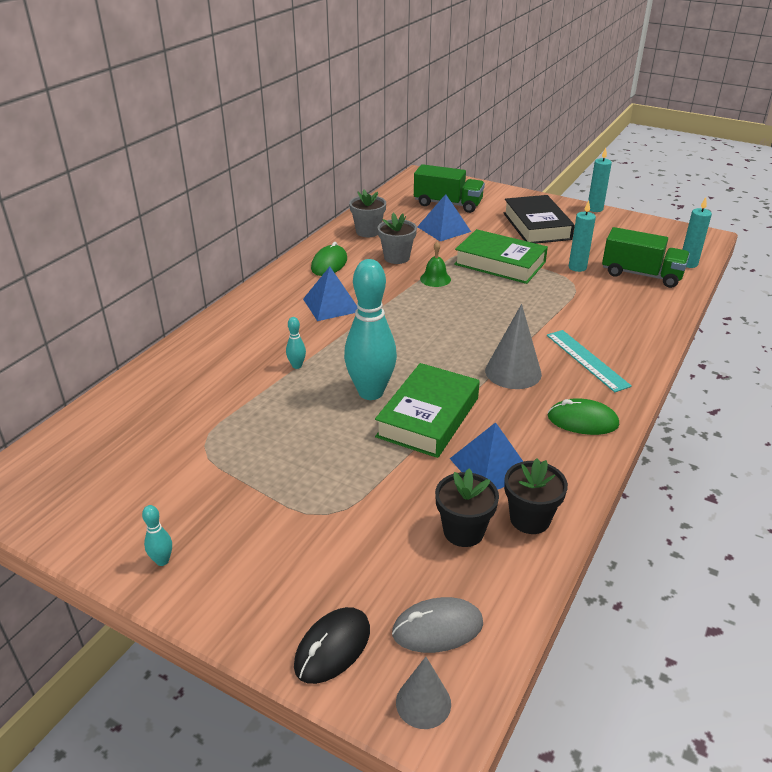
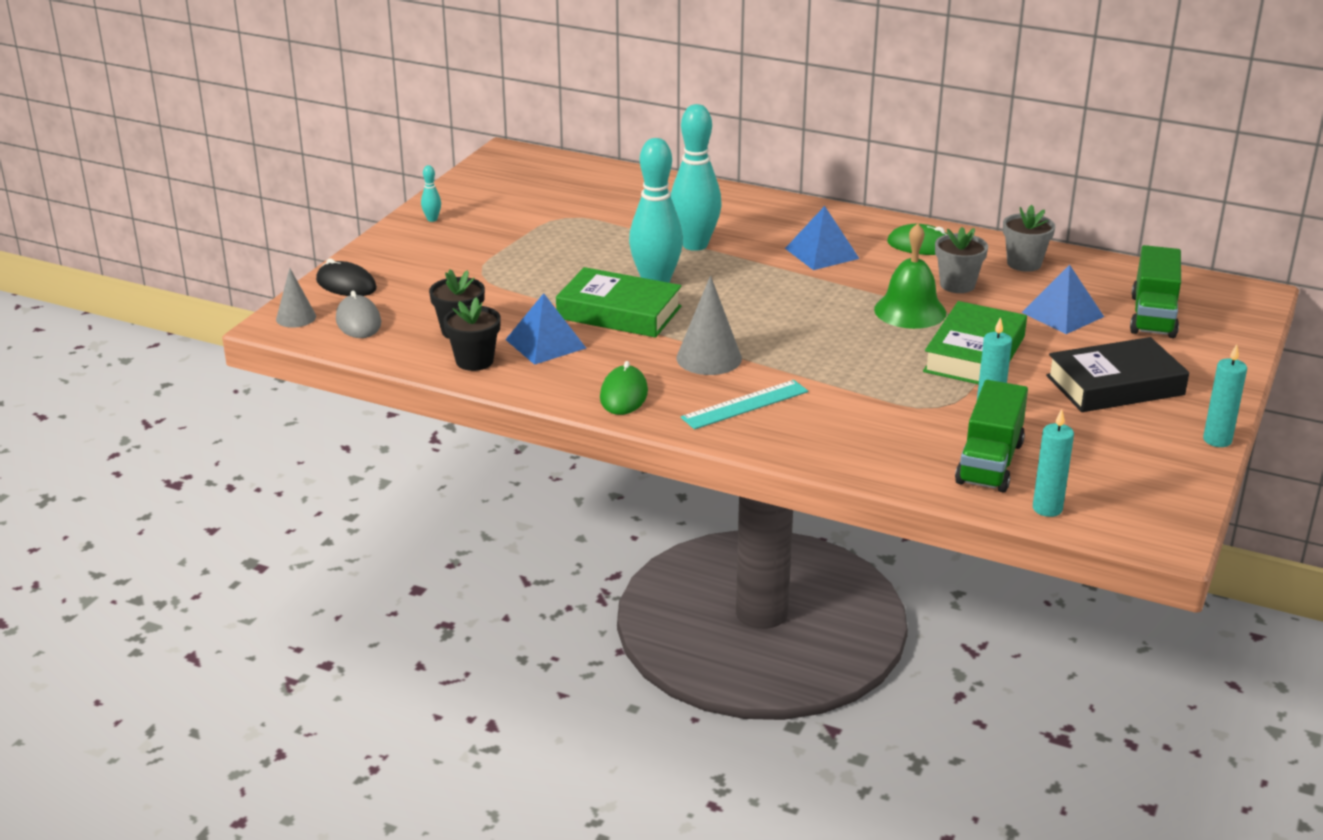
camera: 85 degrees right, 5 degrees down
turquoise bowling pin [286,317,306,369] -> turquoise bowling pin [671,104,721,251], size x2.47
green bell [420,241,451,287] -> green bell [874,223,946,329], size x1.74

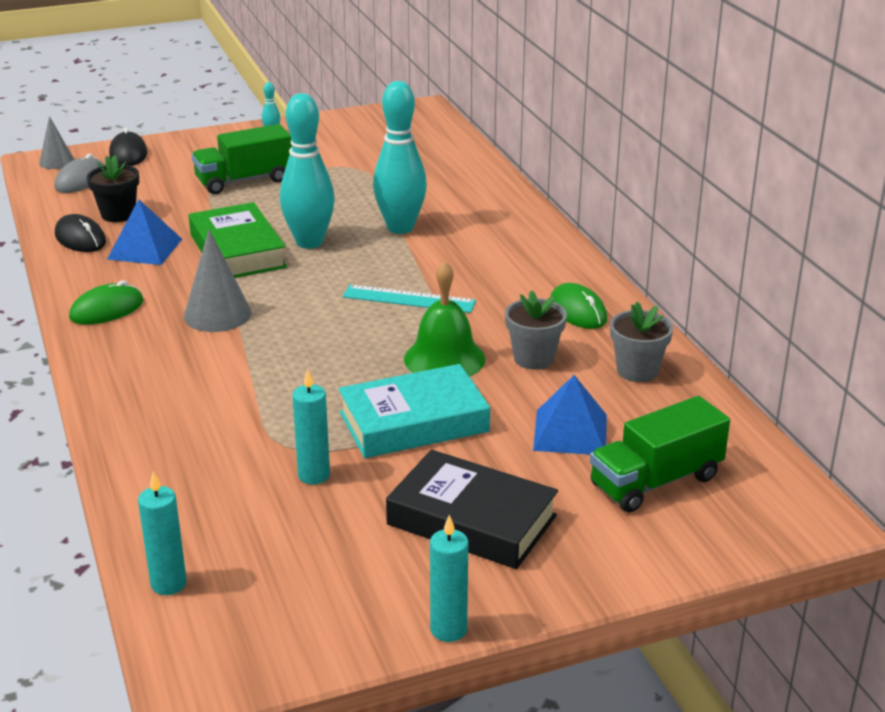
camera: 45 degrees right, 0 degrees up
black flower pot [443,297,501,371] -> black mouse [55,214,106,252]
turquoise ruler [681,380,808,429] -> turquoise ruler moved to [343,285,476,313]
blue pyramid [785,206,860,270] -> none
green book [923,301,1027,384] -> turquoise book [338,364,490,458]
green truck [955,380,1028,493] -> green truck moved to [192,124,292,194]

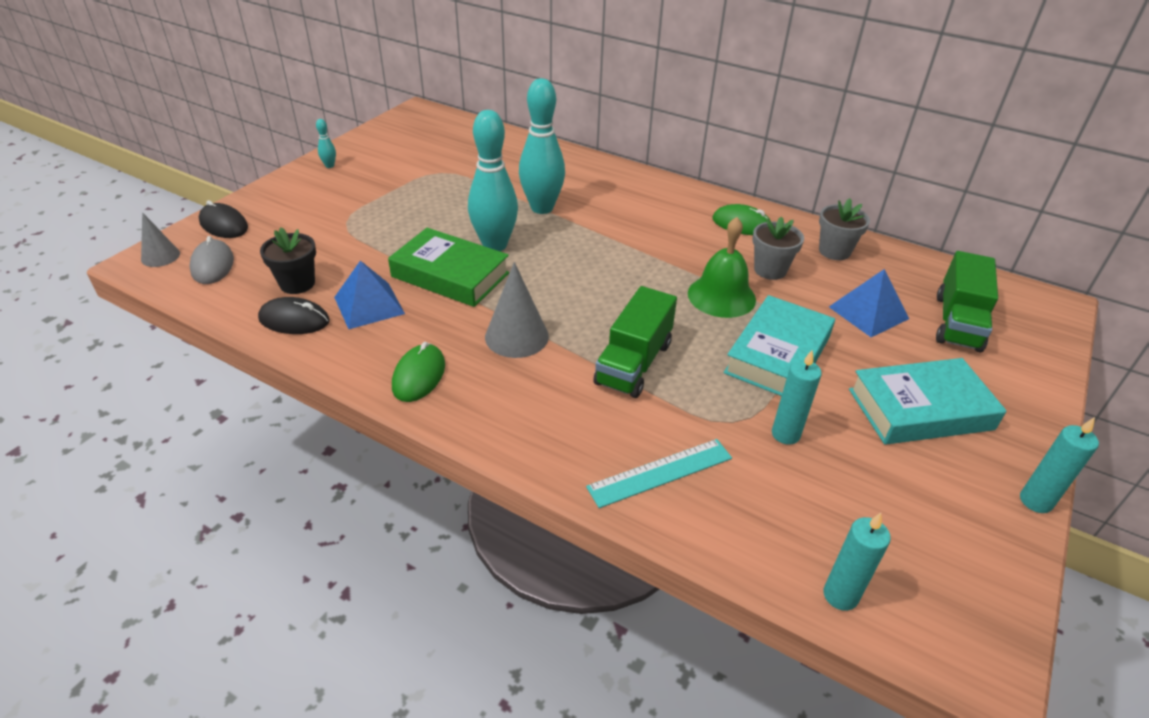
camera: 40 degrees left, 10 degrees up
green truck [192,124,292,194] -> green truck moved to [593,286,677,398]
turquoise ruler [343,285,476,313] -> turquoise ruler moved to [586,439,732,508]
black book [386,449,558,569] -> turquoise book [849,358,1007,445]

